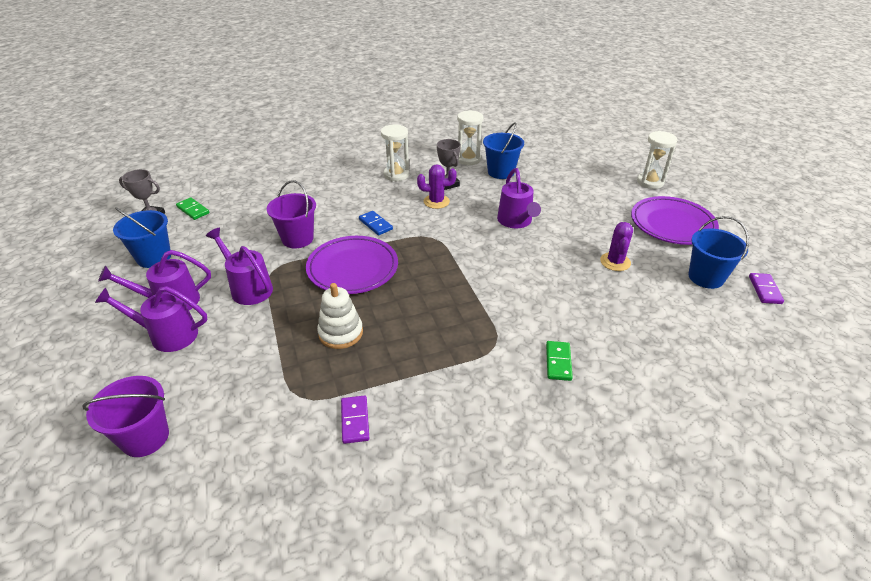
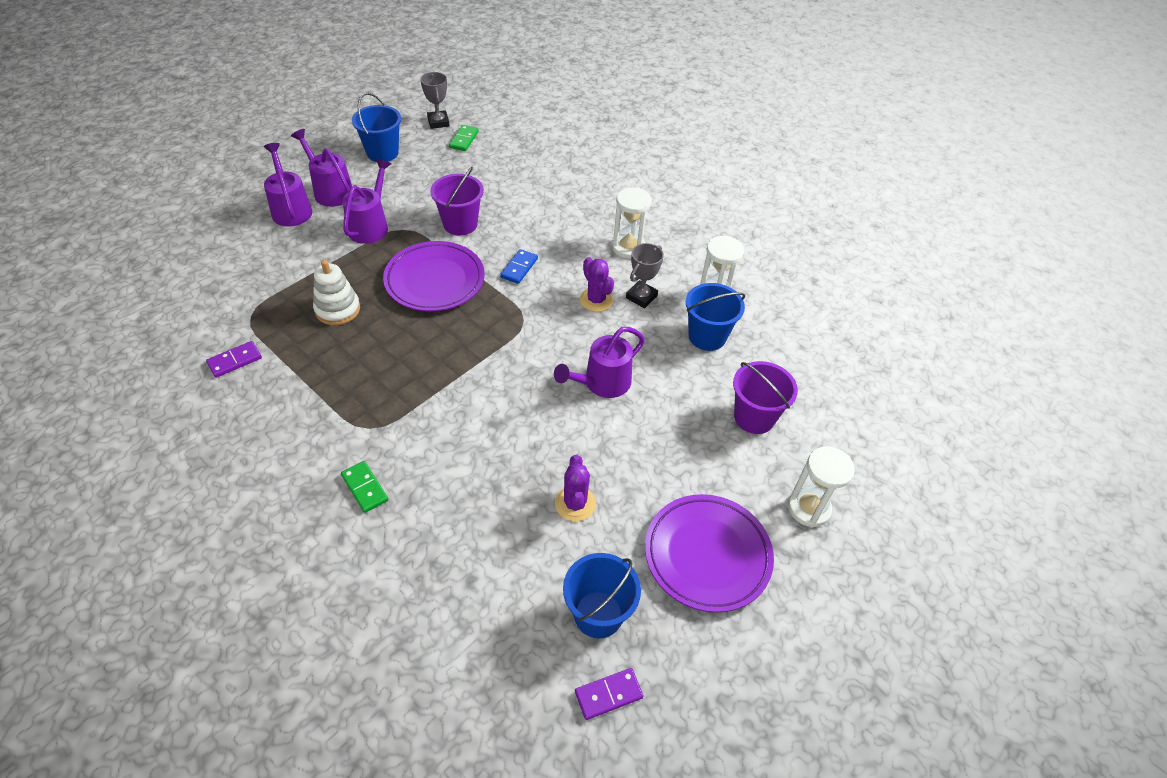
camera: 60 degrees right, 10 degrees up
purple bucket [82,376,169,457] -> purple bucket moved to [733,361,798,434]
green domino [546,341,573,381] -> green domino turned 75 degrees clockwise [341,461,388,513]
purple cactus [600,222,633,271] -> purple cactus turned 75 degrees counterclockwise [555,455,596,521]

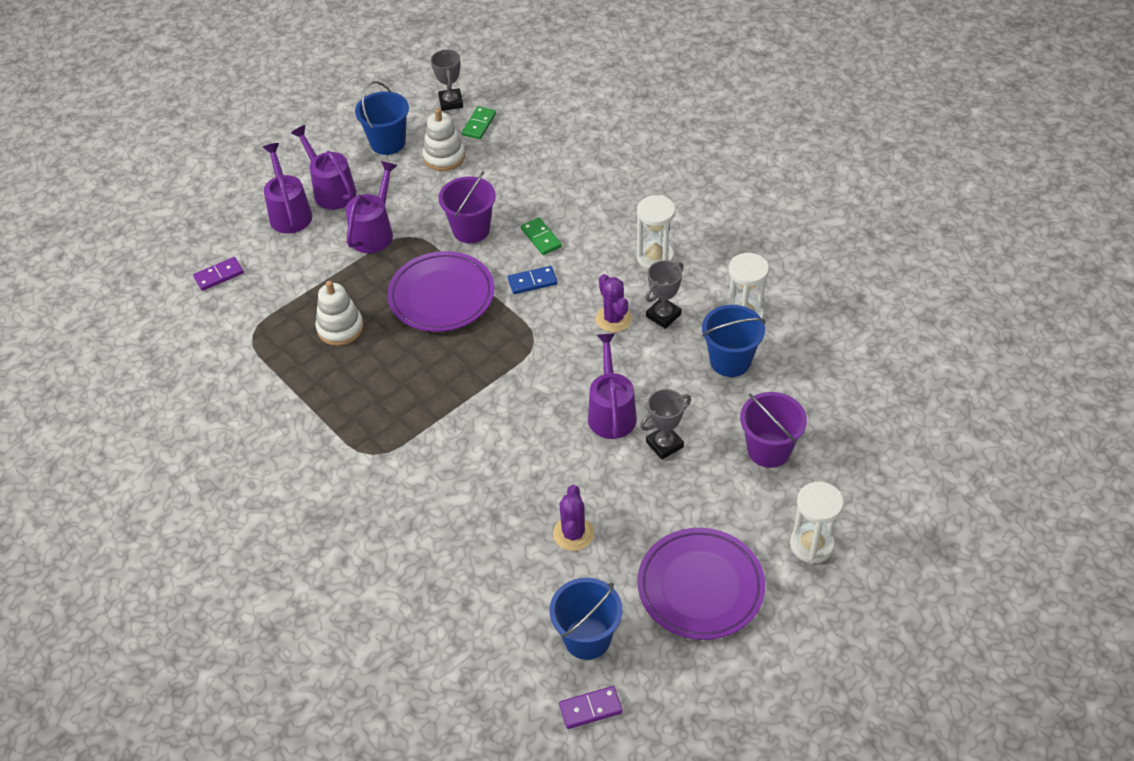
camera: 10 degrees right, 0 degrees up
purple domino [206,341,262,378] -> purple domino moved to [193,257,244,291]
green domino [341,461,388,513] -> green domino moved to [521,217,562,255]
blue domino [500,249,538,284] -> blue domino turned 45 degrees clockwise [508,266,558,294]
purple watering can [554,327,645,398] -> purple watering can turned 120 degrees clockwise [588,333,637,439]
none -> white stacking toy [422,108,465,171]
none -> grey trophy [640,389,691,460]

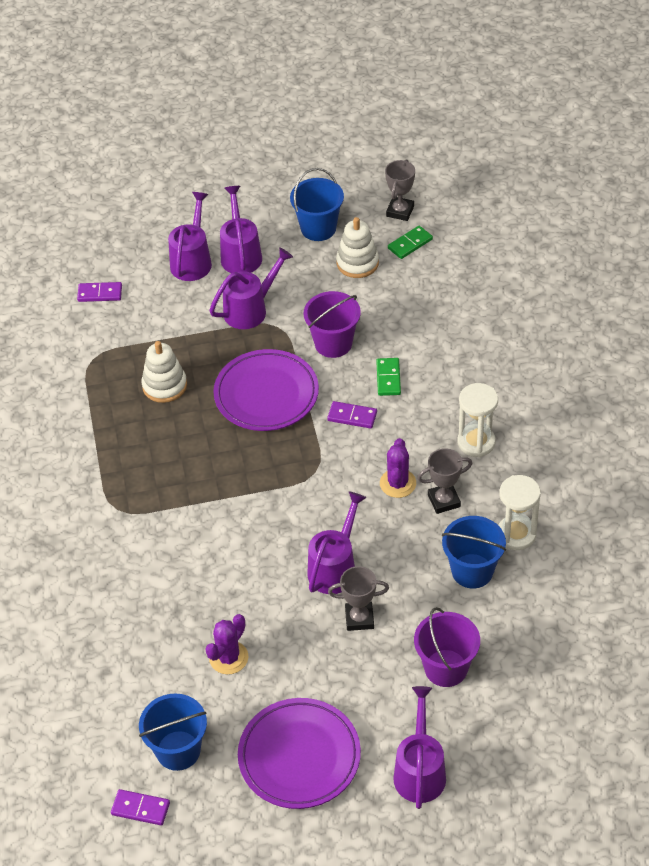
camera: 30 degrees right, 0 degrees up
blue domino [508,266,558,294] -> purple domino [327,401,377,429]
white hourglass [790,482,844,564] -> purple watering can [393,686,446,809]

